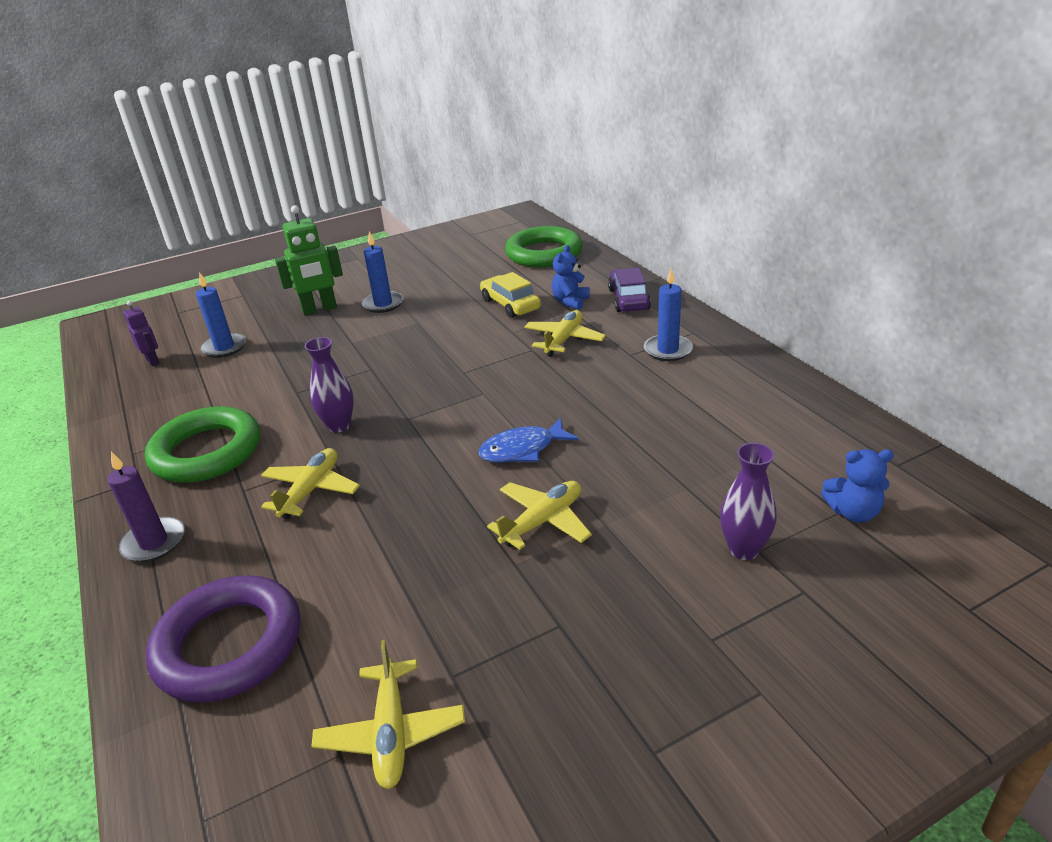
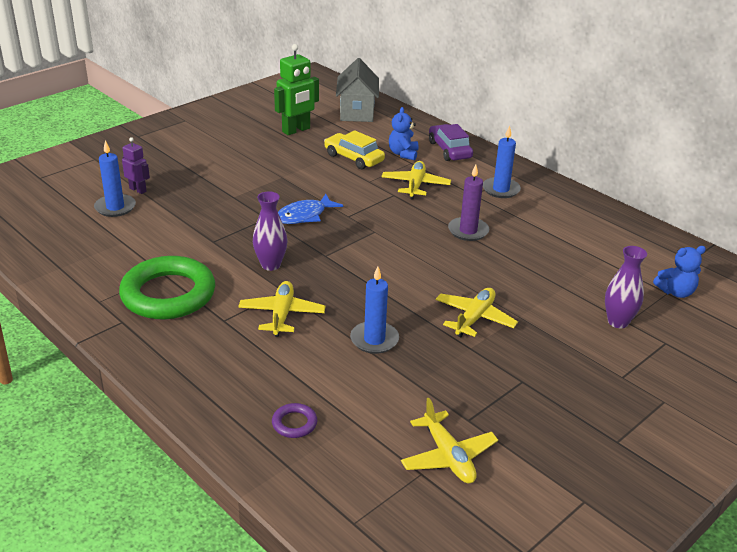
camera: 20 degrees left, 0 degrees up
purple candle [107,451,185,562] -> purple candle moved to [448,164,489,241]
purple robot [123,301,160,366] -> purple robot moved to [122,137,150,194]
purple ring [146,575,300,703] -> purple ring [272,403,317,438], size x0.41
green robot [275,205,343,316] -> green robot moved to [274,44,319,135]
blue candle [362,231,404,313] -> blue candle moved to [350,266,399,354]
blue fish [478,417,579,463] -> blue fish moved to [278,194,343,224]
green ring [505,226,583,268] -> grey house [336,58,379,122]

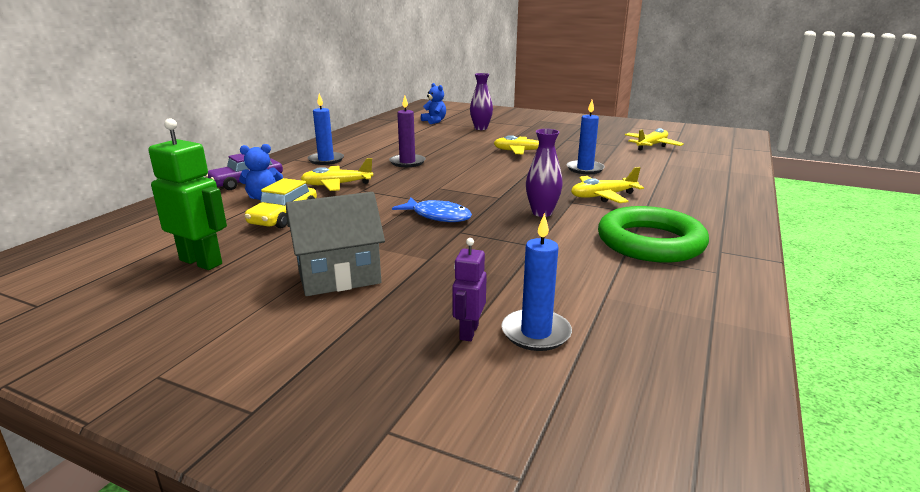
camera: 110 degrees left, 10 degrees down
purple ring [272,403,317,438] -> none
grey house [336,58,379,122] -> grey house moved to [286,192,385,296]

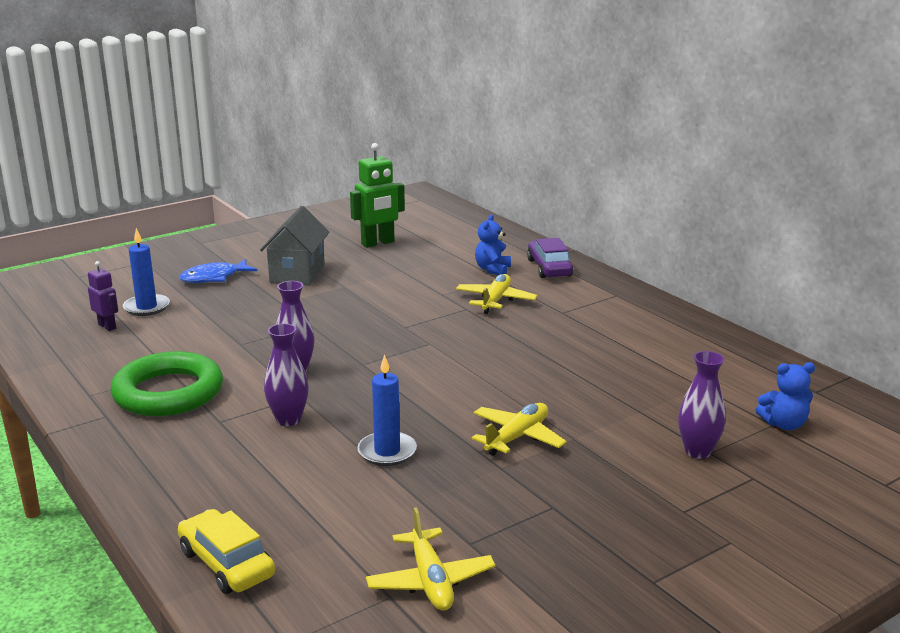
camera: 120 degrees right, 0 degrees up
yellow car [245,178,317,228] -> yellow car moved to [178,509,275,594]
blue candle [308,93,344,165] -> none
purple candle [389,95,426,167] -> none
blue fish [392,198,472,222] -> blue fish moved to [179,259,257,283]
purple robot [452,238,487,341] -> purple robot moved to [88,261,118,331]
yellow plane [571,167,644,203] -> purple vase [264,324,309,426]

